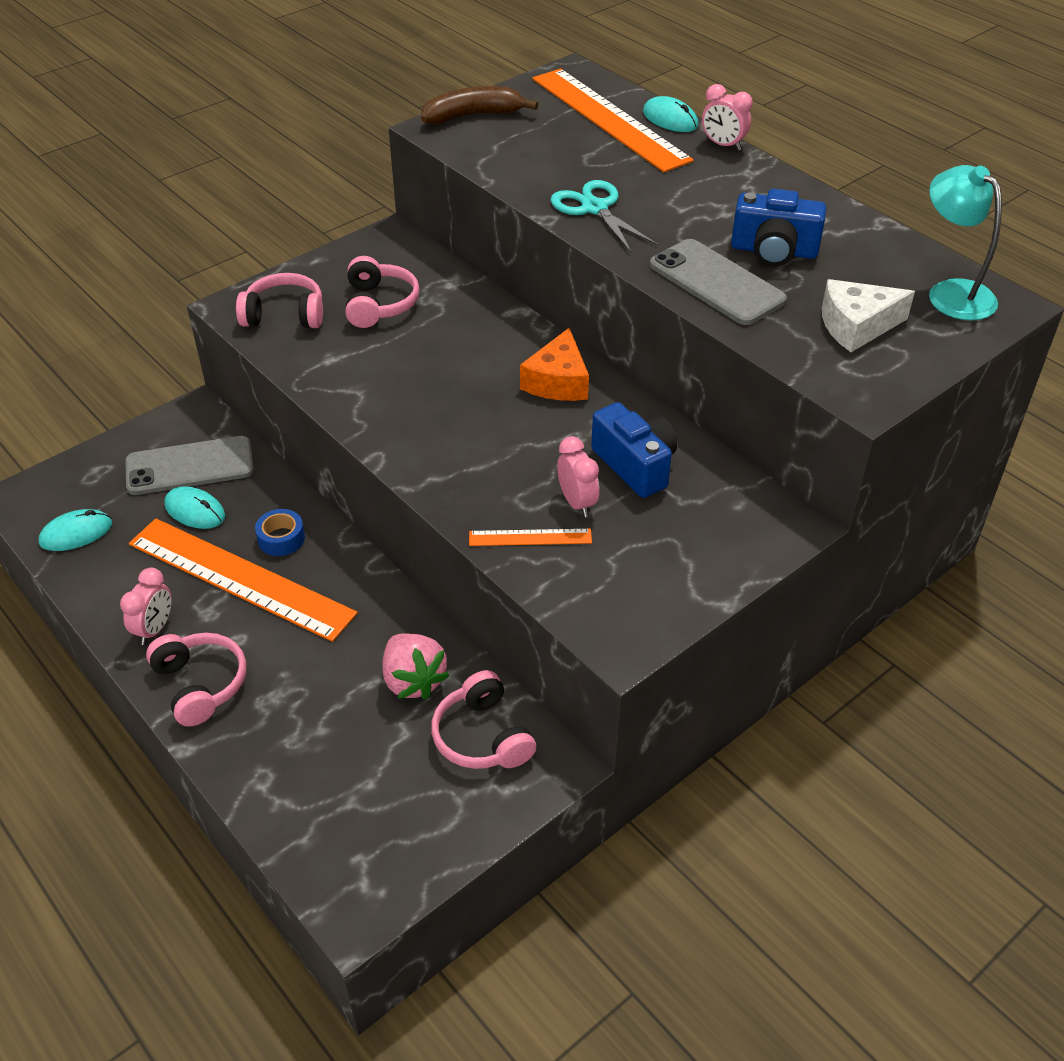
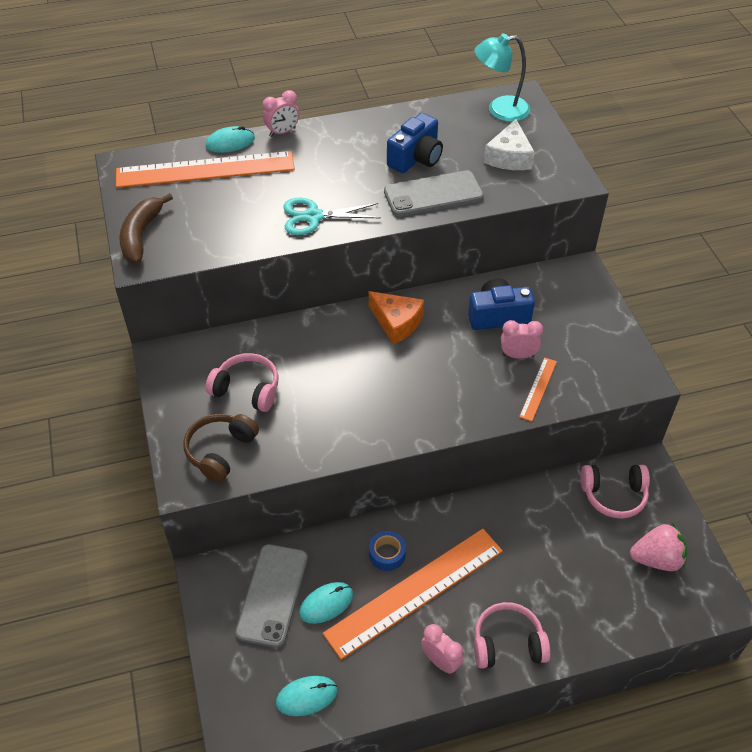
camera: 65 degrees left, 5 degrees up
turquoise mouse [39,509,112,551] -> turquoise mouse turned 75 degrees clockwise [276,676,337,716]
pink headphones [236,273,323,328] -> brown headphones [183,414,259,482]
pink strawberry [383,634,449,700] -> pink strawberry moved to [630,523,687,571]

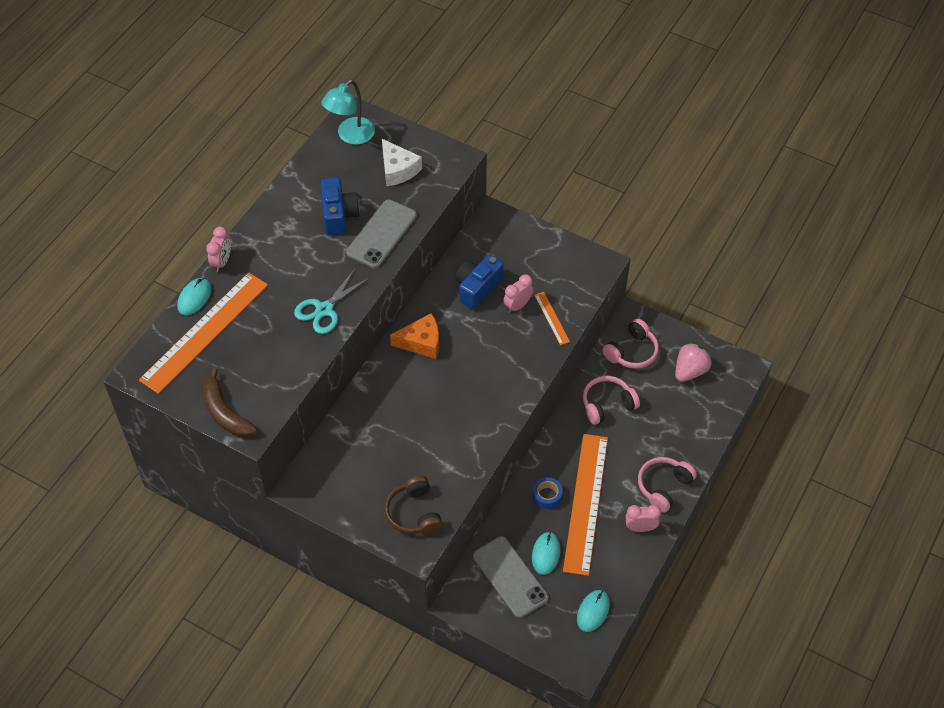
camera: 45 degrees left, 5 degrees up
pink headphones [206,353,279,412] -> pink headphones moved to [583,376,640,425]

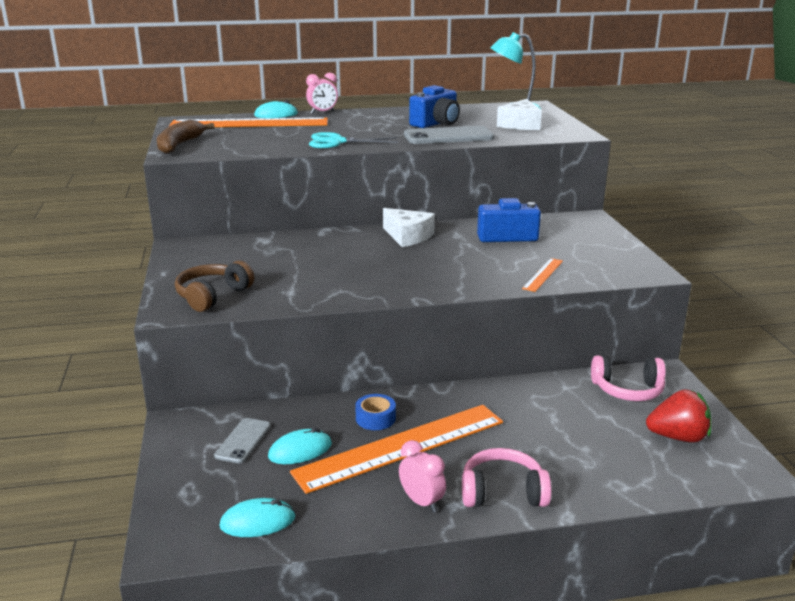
camera: 50 degrees right, 30 degrees down
orange cheese [390,313,439,359] -> white cheese [383,208,435,247]
grey phone [473,536,549,618] -> grey phone [214,418,271,464], size x0.59
pink clock [504,274,533,313] -> none
pink headphones [583,376,640,425] -> none
pink strawberry [675,342,712,382] -> red strawberry [646,389,711,443]

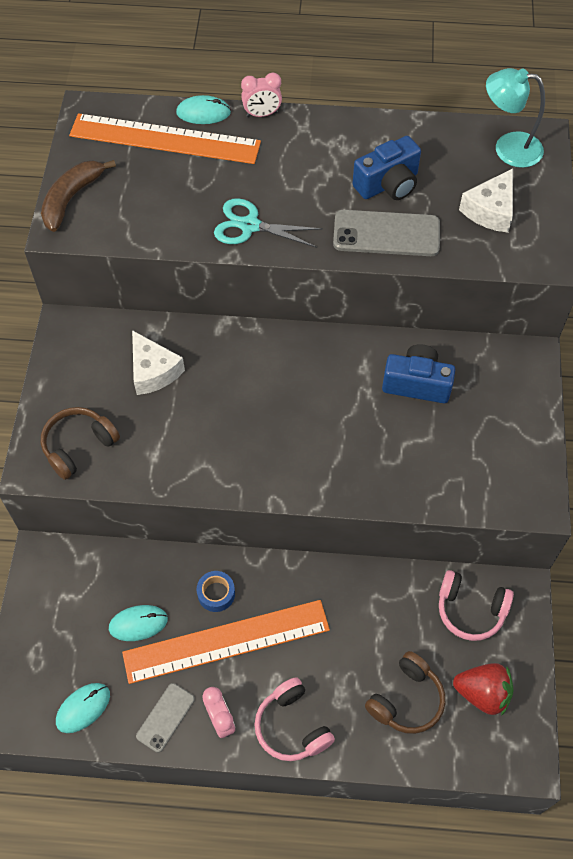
camera: 15 degrees right, 35 degrees up
grey phone [214,418,271,464] -> grey phone moved to [136,683,195,753]
turquoise mouse [219,498,296,537] -> turquoise mouse turned 45 degrees counterclockwise [56,683,110,733]
white cheese [383,208,435,247] -> white cheese moved to [132,330,185,395]
pink headphones [462,448,551,507] -> pink headphones turned 135 degrees counterclockwise [254,677,335,761]
orange ruler [522,258,563,292] -> none
none -> brown headphones [365,651,445,734]

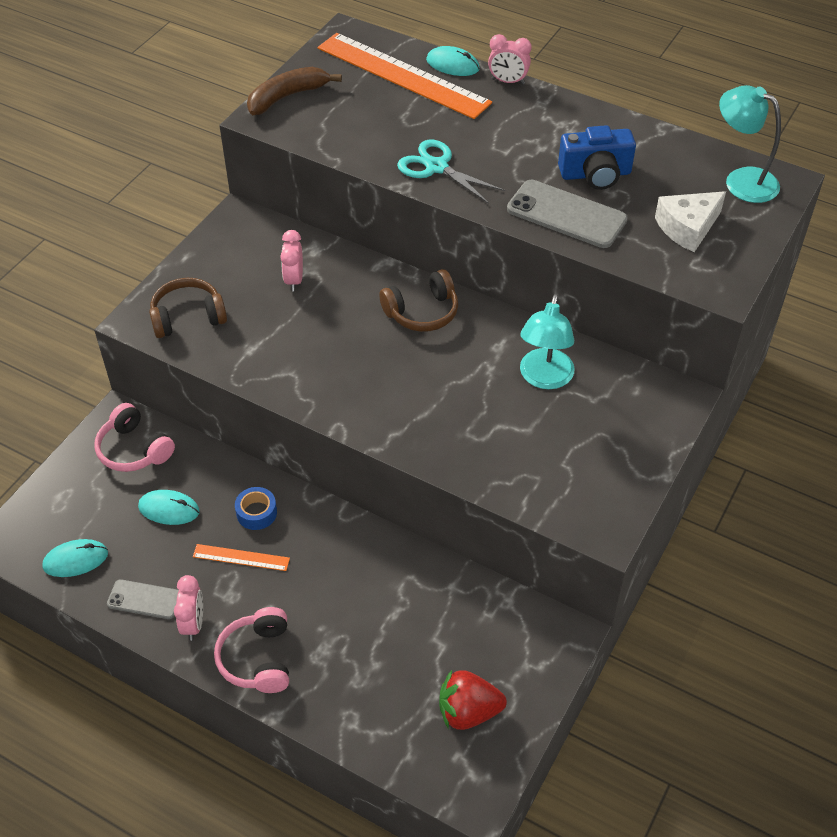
camera: 25 degrees right, 10 degrees down
orange ruler [122,600,330,684] -> orange ruler [193,544,290,571], size x0.43
white cheese [132,330,185,395] -> pink clock [280,230,303,292]
grey phone [136,683,195,753] -> grey phone turned 45 degrees clockwise [107,579,179,619]
brown headphones [365,651,445,734] -> brown headphones moved to [379,269,458,332]
blue camera [382,344,455,403] -> turquoise lamp [520,294,575,389]
pink headphones [439,570,514,641] -> pink headphones moved to [94,403,175,472]
red strawberry [453,663,514,716] -> red strawberry turned 135 degrees clockwise [439,670,507,730]

